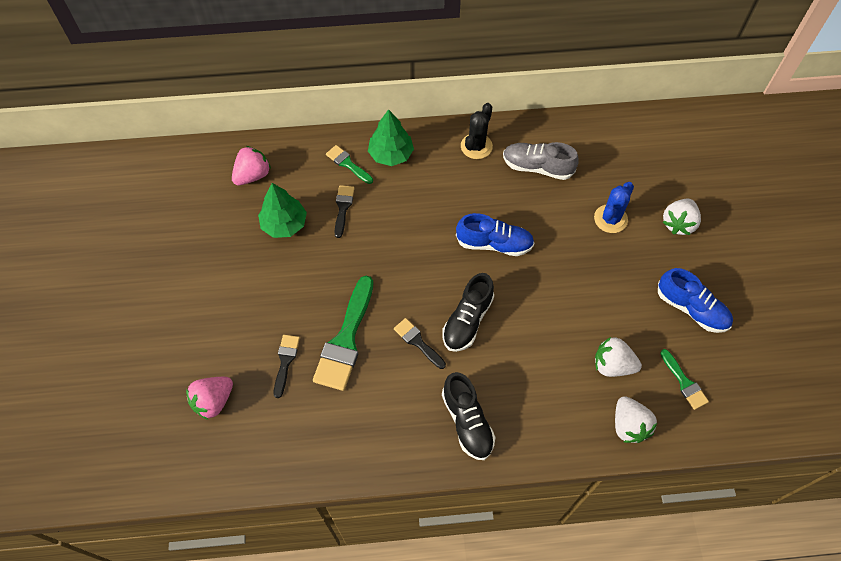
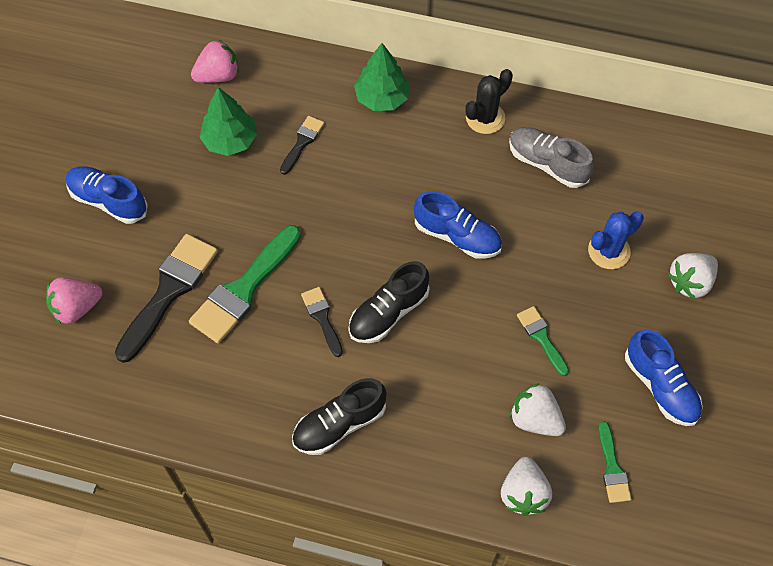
camera: 20 degrees right, 0 degrees up
black brush [274,335,300,398] -> black brush [115,234,218,363], size x1.92
green brush [326,145,373,184] -> green brush moved to [517,306,569,376]
black shoe [442,372,496,460] -> black shoe turned 60 degrees clockwise [292,378,387,455]
none -> blue shoe [66,166,148,224]

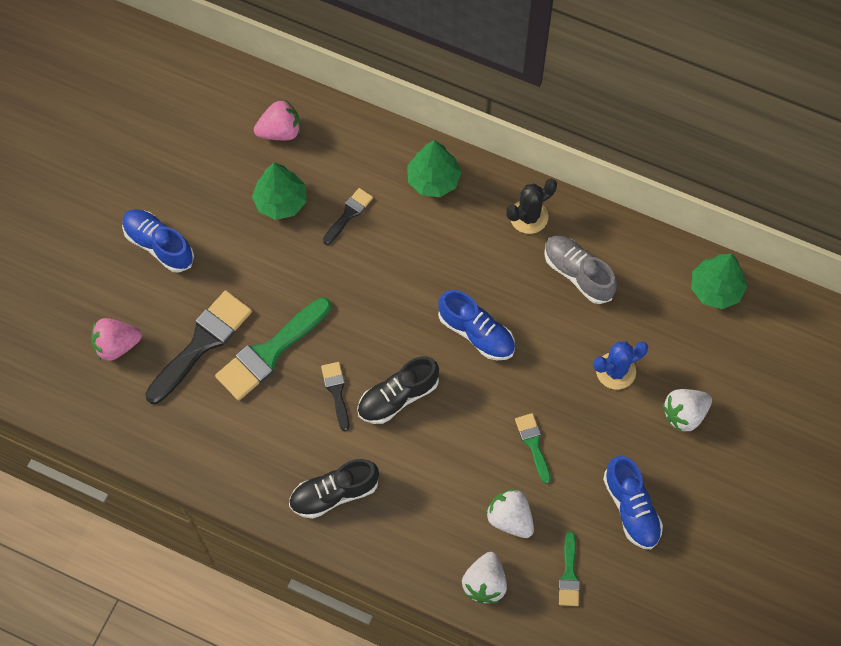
camera: 10 degrees right, 5 degrees up
none -> green tree [691,254,747,309]

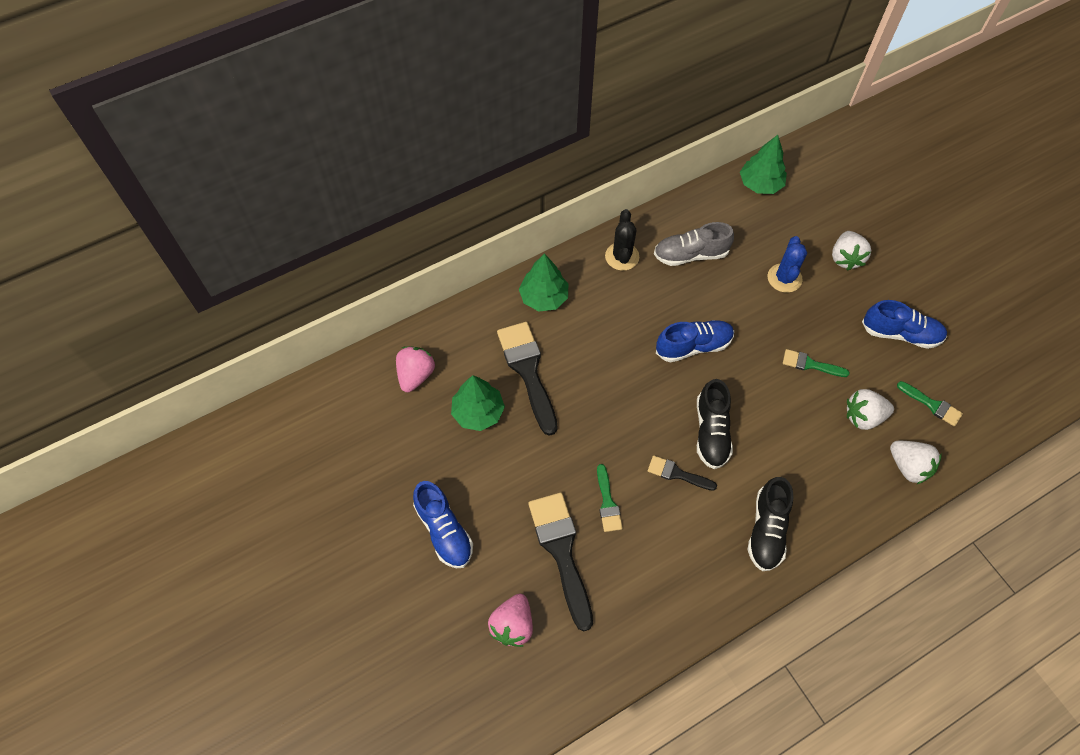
camera: 55 degrees left, 5 degrees down
blue shoe [122,209,194,273] -> blue shoe turned 105 degrees counterclockwise [413,481,473,568]
green brush [215,297,331,400] -> green brush [597,464,623,532], size x0.52
black brush [323,188,373,245] -> black brush [497,322,558,436], size x1.92

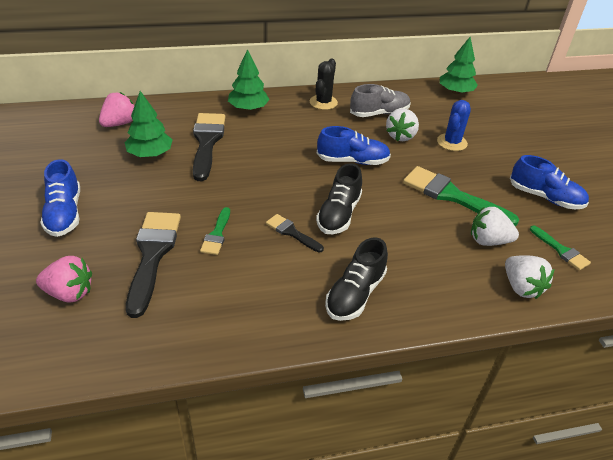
camera: 15 degrees right, 20 degrees down
pink strawberry [488,594,533,647] -> pink strawberry turned 120 degrees counterclockwise [36,256,92,303]
grey shoe [654,222,734,266] -> grey shoe turned 150 degrees clockwise [350,84,411,117]
green brush [783,349,849,377] -> green brush [403,166,519,226], size x1.92
white strawberry [832,231,871,270] -> white strawberry moved to [386,108,419,141]

